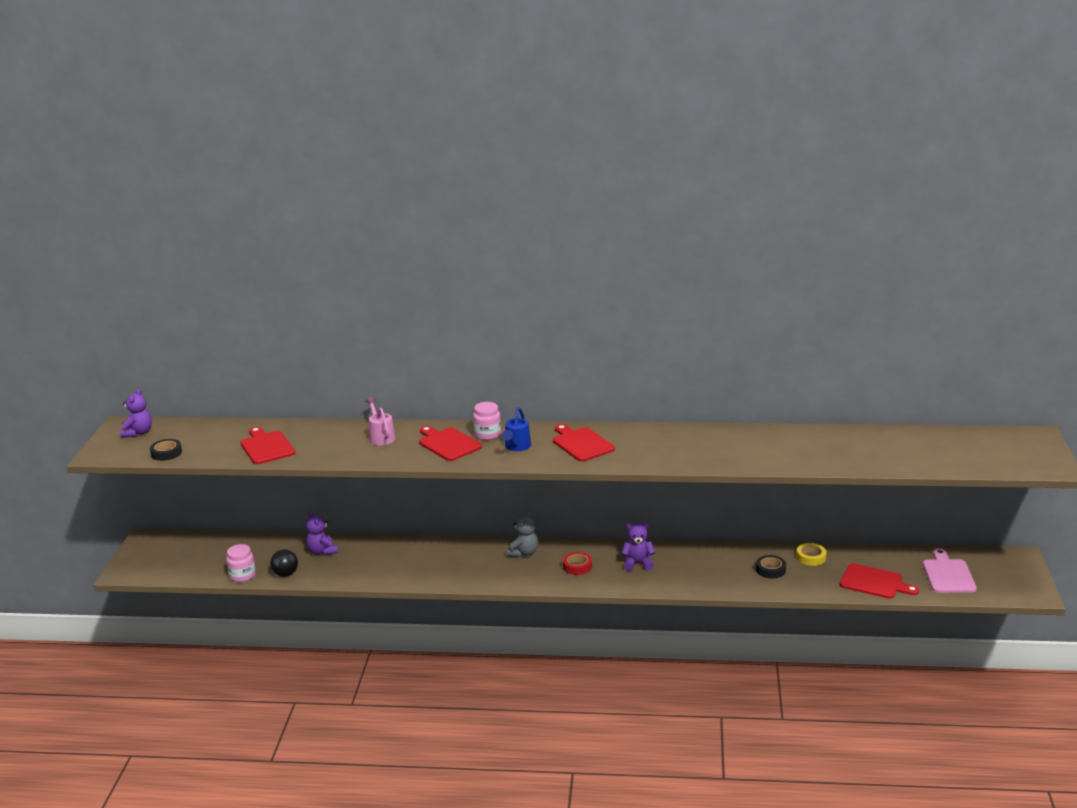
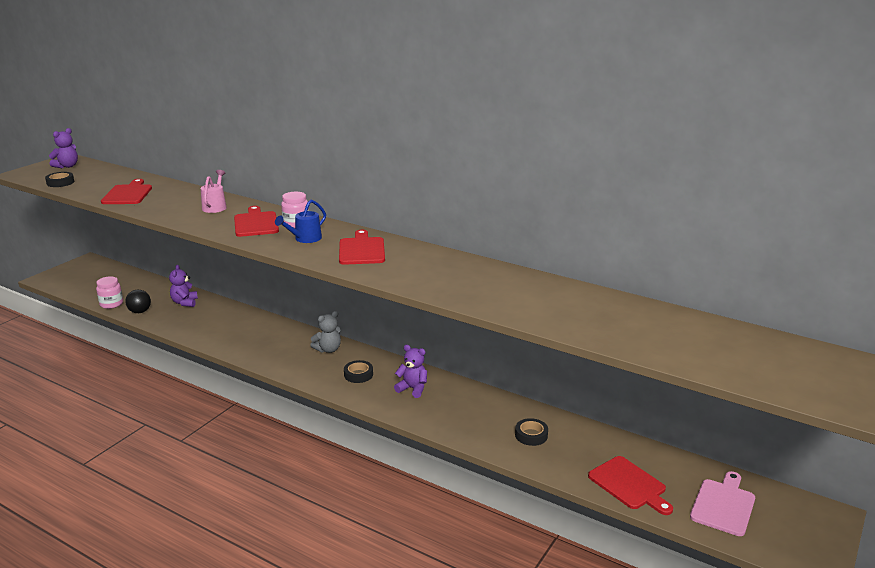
camera: 25 degrees right, 0 degrees up
red tape [563,552,592,575] -> black tape [344,360,373,383]
yellow tape [797,543,827,566] -> none

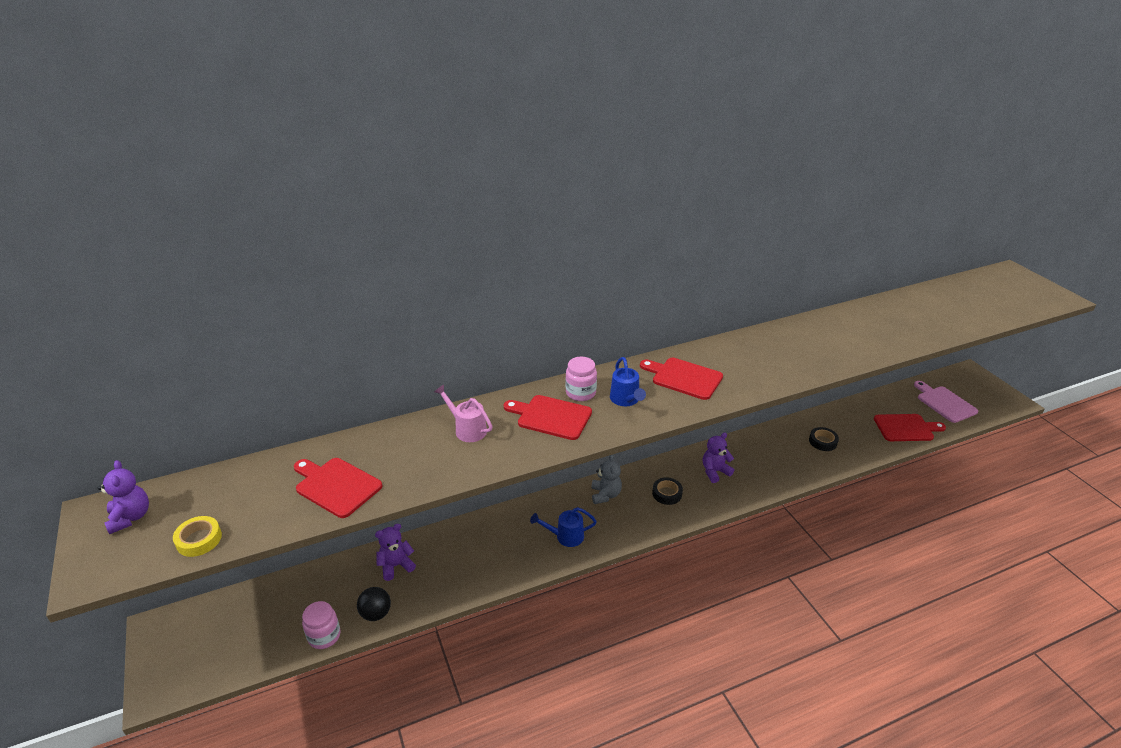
camera: 55 degrees left, 10 degrees up
black tape [45,172,74,187] -> yellow tape [173,516,222,557]
purple teddy bear [169,265,198,307] -> purple teddy bear turned 120 degrees clockwise [375,524,416,581]
none -> blue watering can [530,507,597,547]

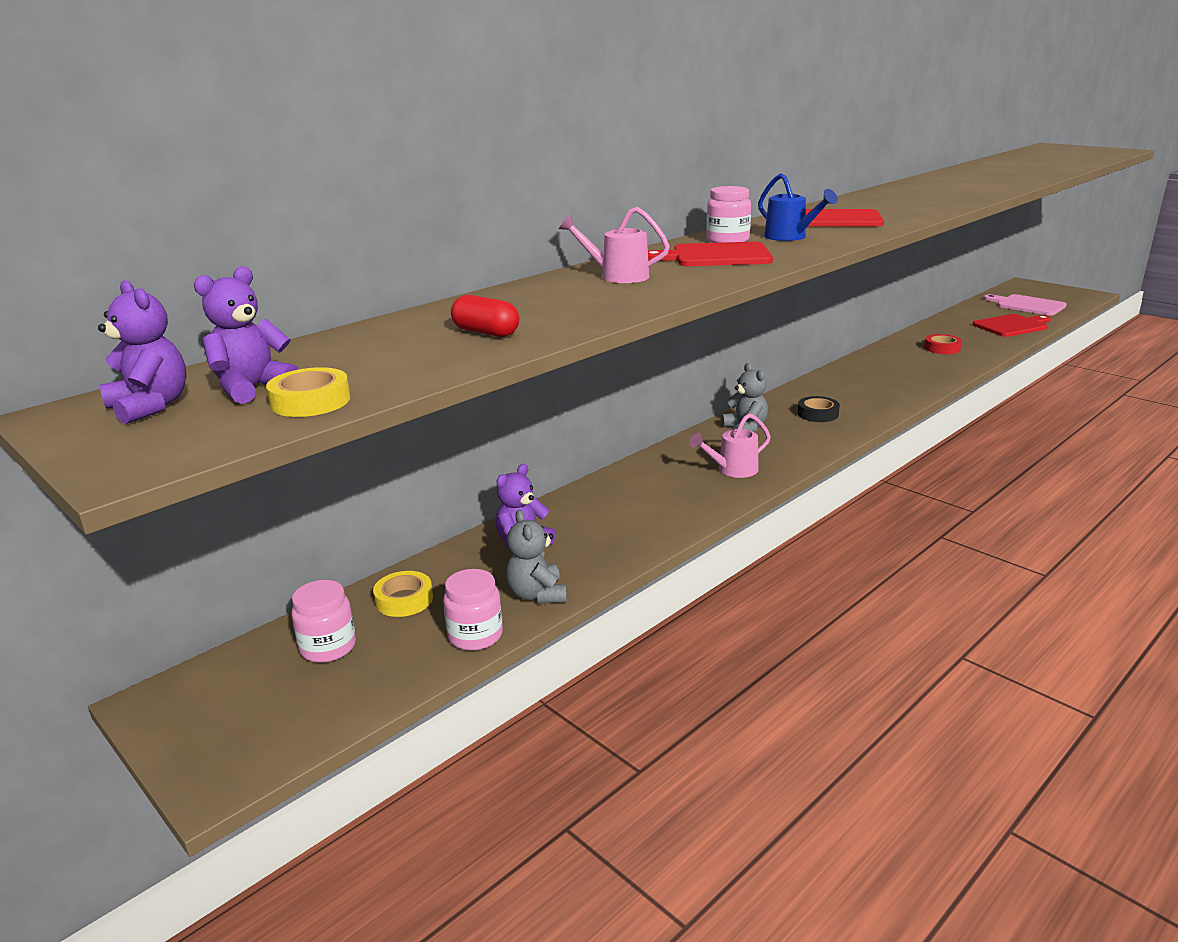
camera: 20 degrees left, 10 degrees down
red cutting board [294,458,382,518] -> red capsule [451,295,519,337]
black ball [357,587,391,621] -> grey teddy bear [506,510,567,604]
blue watering can [530,507,597,547] -> pink watering can [689,413,771,478]
purple teddy bear [703,433,734,483] -> purple teddy bear moved to [194,266,299,404]
black tape [809,427,839,451] -> red tape [924,334,962,354]
none -> pink jar [292,580,356,663]
none -> yellow tape [373,571,433,617]

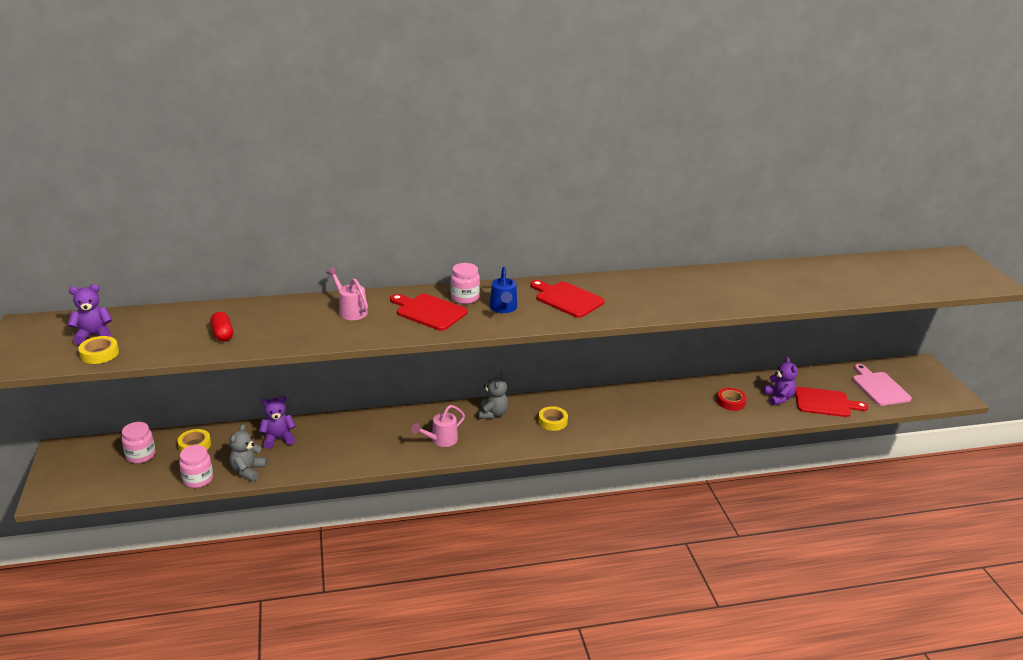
camera: 30 degrees right, 5 degrees up
purple teddy bear [98,280,186,424] -> purple teddy bear moved to [764,357,798,406]
pink watering can [689,413,771,478] -> pink watering can turned 45 degrees counterclockwise [412,405,465,447]
black tape [798,396,840,422] -> yellow tape [538,406,568,431]

